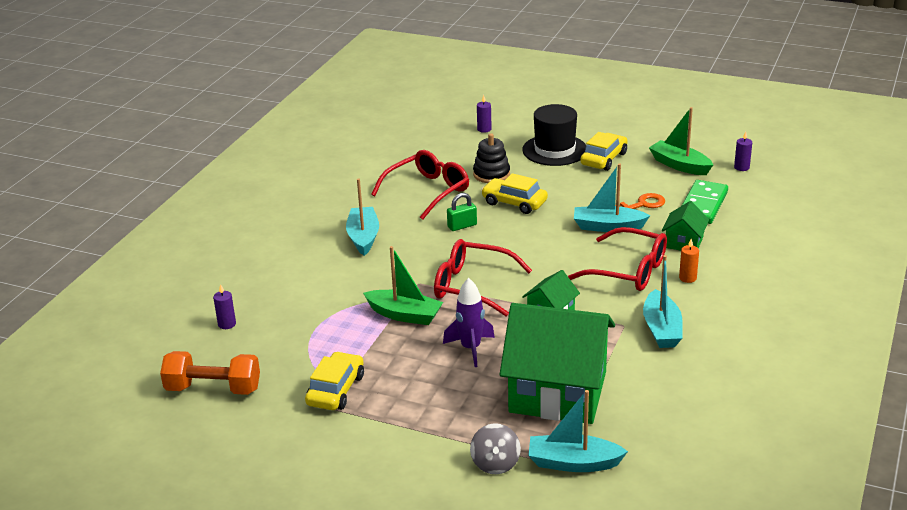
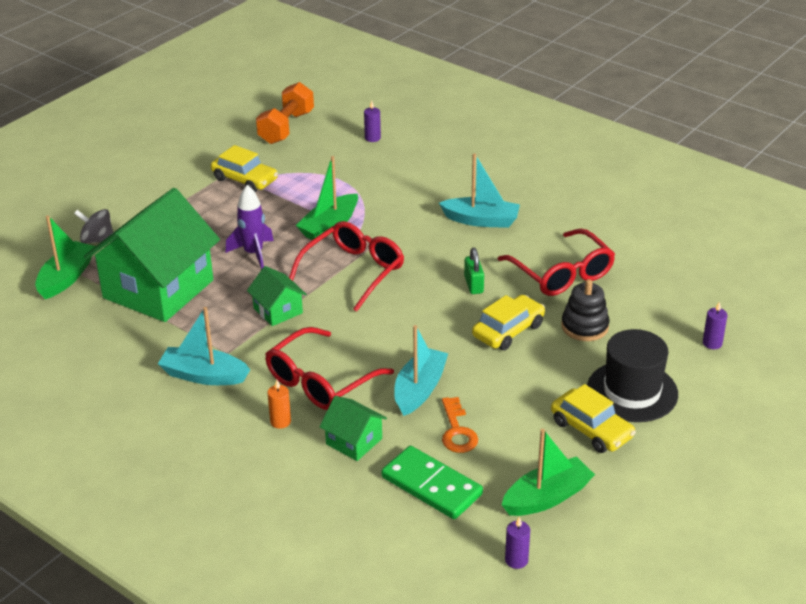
camera: 105 degrees right, 5 degrees up
turquoise boat [528,390,628,472] -> green boat [35,215,96,299]

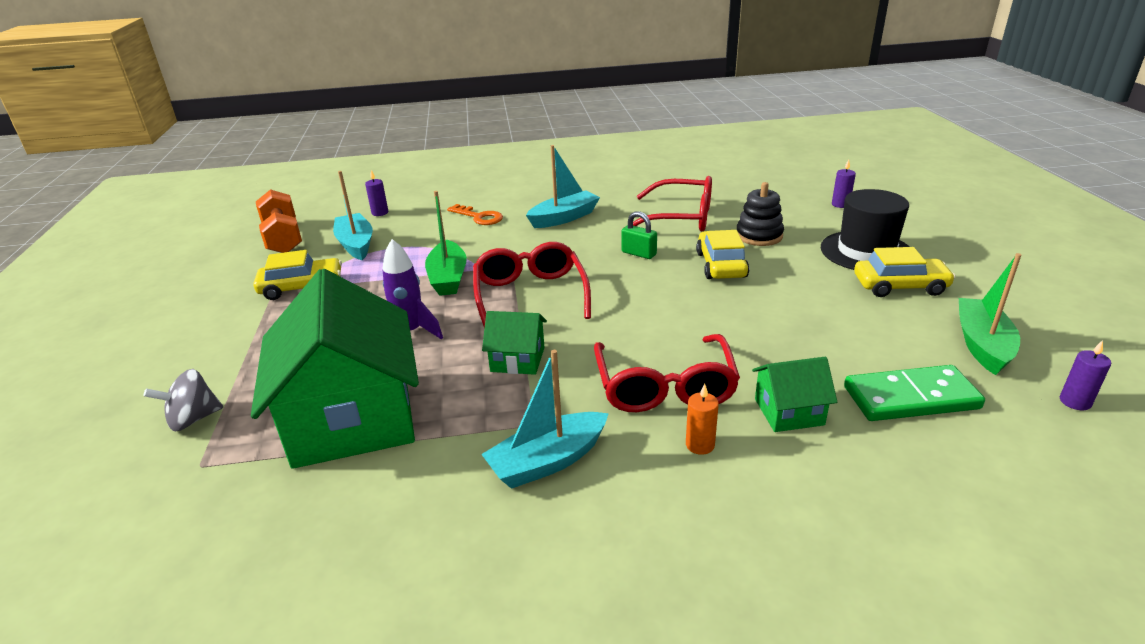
camera: 45 degrees left, 5 degrees down
green boat [35,215,96,299] -> none
turquoise boat [394,325,448,416] -> turquoise boat moved to [333,171,373,260]
orange key [442,397,478,453] -> orange key moved to [447,204,503,225]

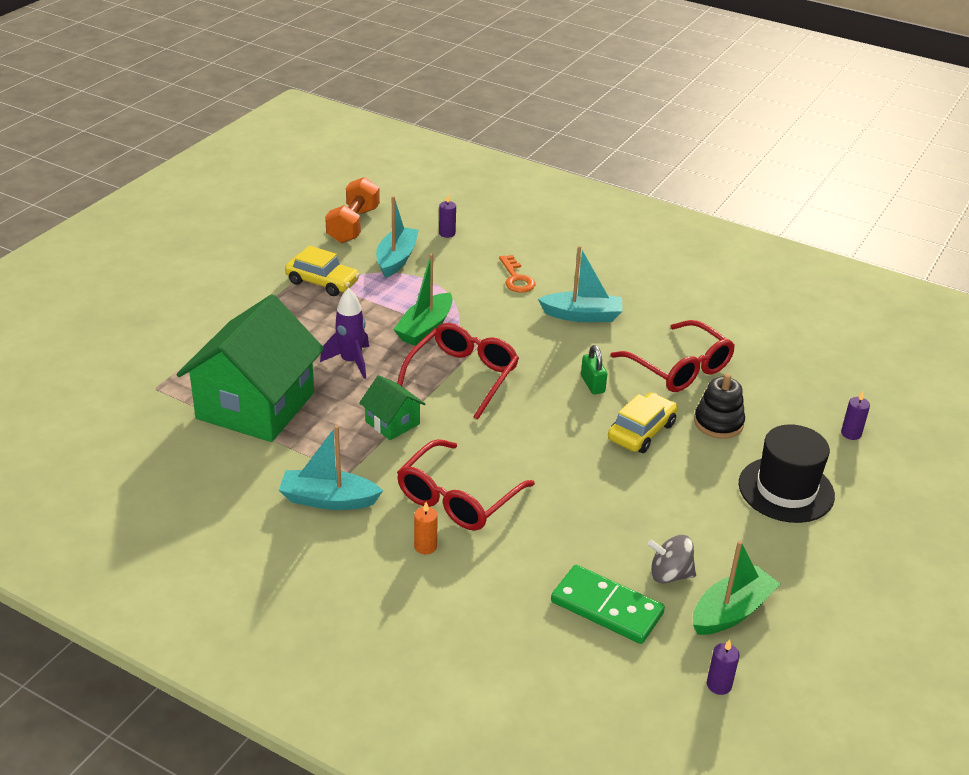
camera: 35 degrees right, 5 degrees up
grey spinning top [144,369,223,431] -> grey spinning top moved to [648,535,696,583]
green house [752,357,837,432] -> none
yellow car [854,247,956,297] -> none

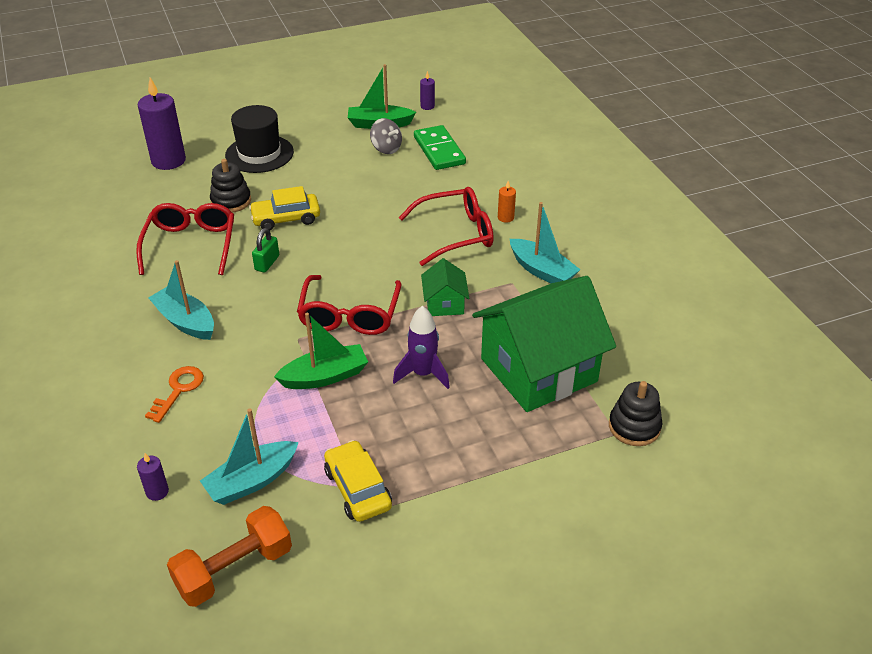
camera: 140 degrees left, 5 degrees up
red glasses [397,323,519,420] -> red glasses turned 60 degrees counterclockwise [297,275,402,335]
purple candle [841,391,870,440] -> purple candle [138,77,186,170], size x2.20
none -> black stacking toy [609,381,662,446]

